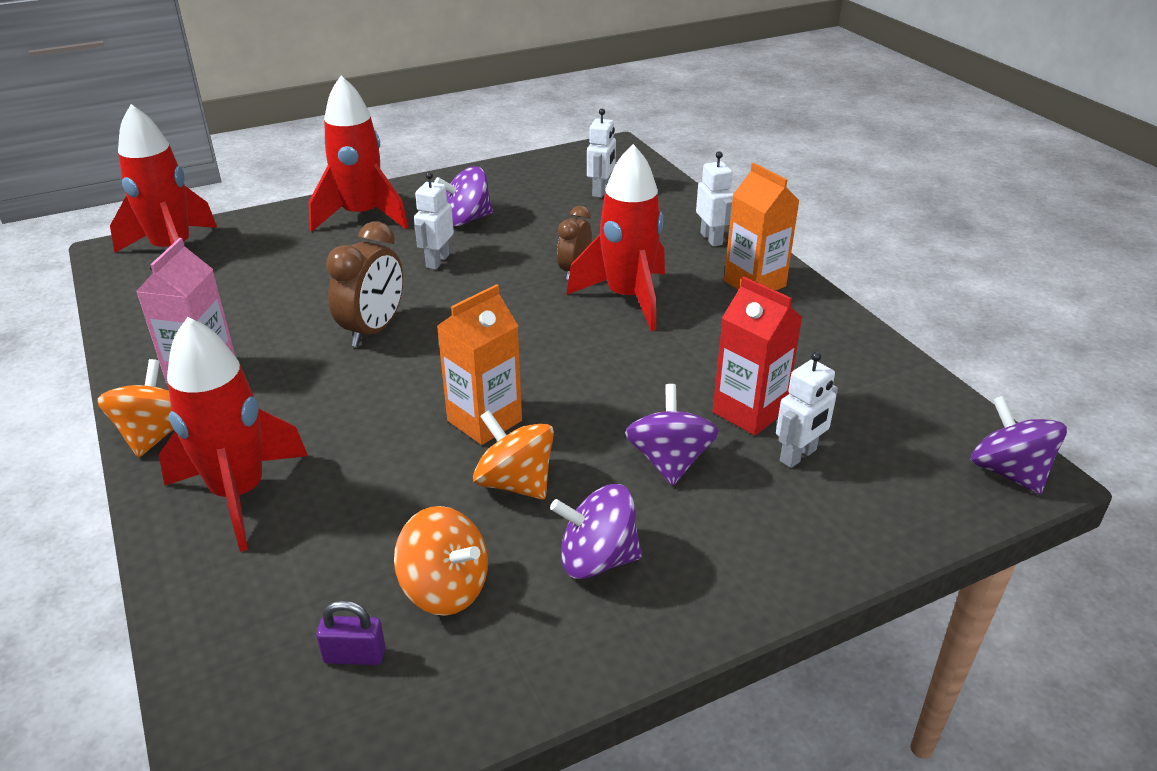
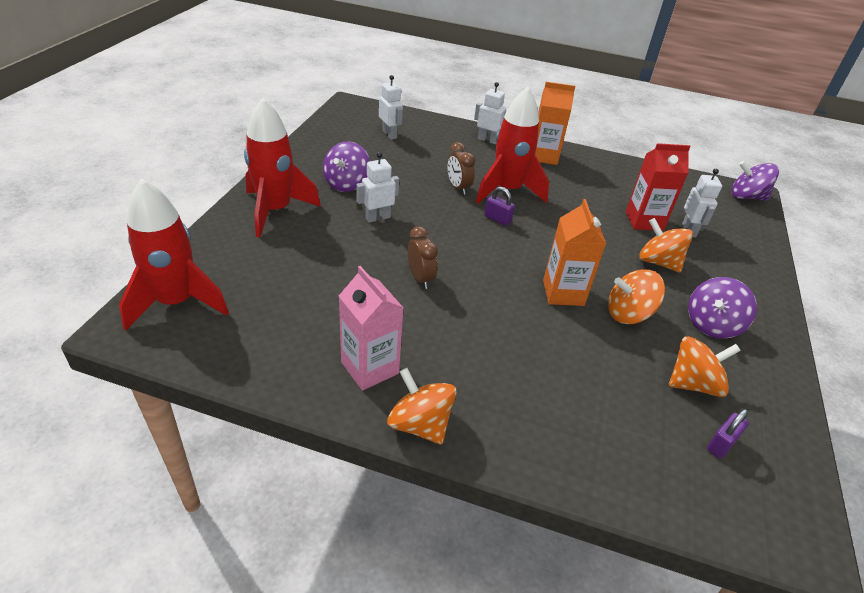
camera: 50 degrees left, 5 degrees up
red rocket [159,317,308,552] -> none
brown clock [326,221,403,347] -> brown clock [408,226,438,289], size x0.65
white robot [414,172,454,270] -> white robot turned 90 degrees clockwise [356,152,399,223]
purple spinning top [625,384,719,486] -> orange spinning top [639,218,693,273]
none -> purple padlock [485,187,515,226]

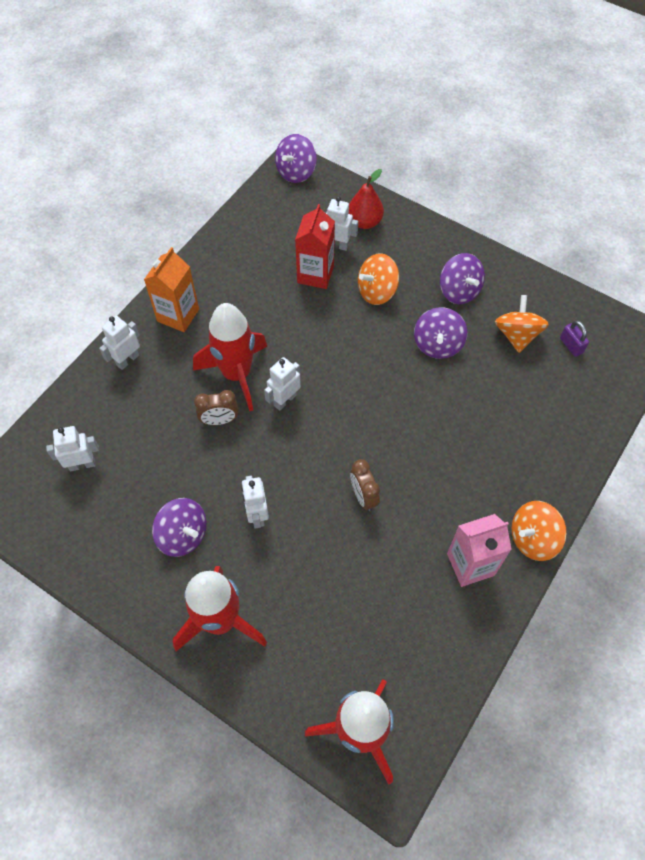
camera: 70 degrees left, 20 degrees up
brown clock [408,226,438,289] -> brown clock turned 105 degrees counterclockwise [350,459,380,511]
purple padlock [485,187,515,226] -> white robot [264,357,301,411]
orange carton [543,199,606,306] -> none
orange spinning top [608,269,665,324] -> purple spinning top [414,307,468,359]
none -> red pear [348,169,384,229]

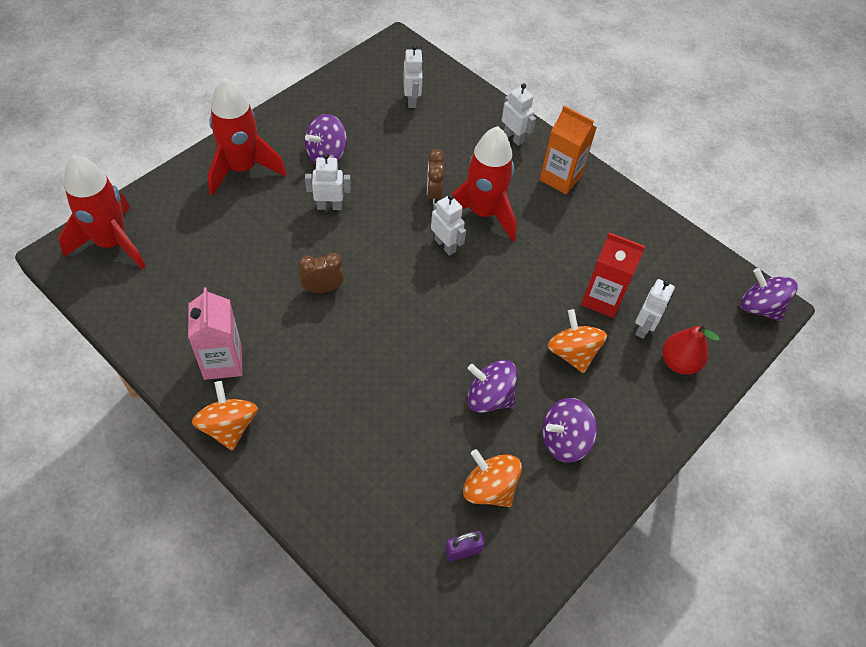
camera: 95 degrees right, 5 degrees down
orange spinning top [495,295,549,353] -> orange spinning top turned 150 degrees counterclockwise [463,449,522,507]

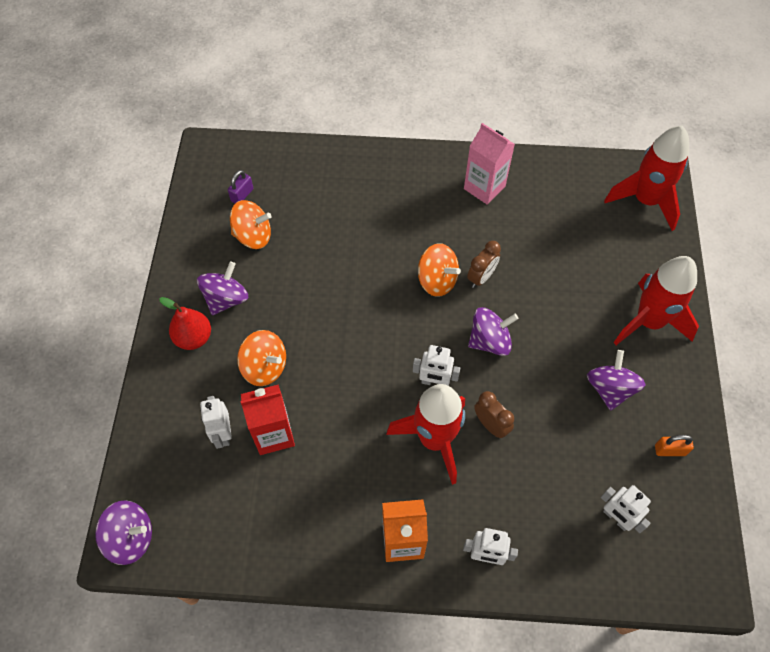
camera: 145 degrees right, 5 degrees up
orange spinning top [192,381,258,451] -> orange spinning top moved to [418,243,461,297]
white robot [305,153,351,210] -> none
purple spinning top [467,360,518,413] -> purple spinning top moved to [468,307,518,356]
red pear [662,325,719,375] -> red pear moved to [159,297,211,350]
none -> orange padlock [655,435,694,456]

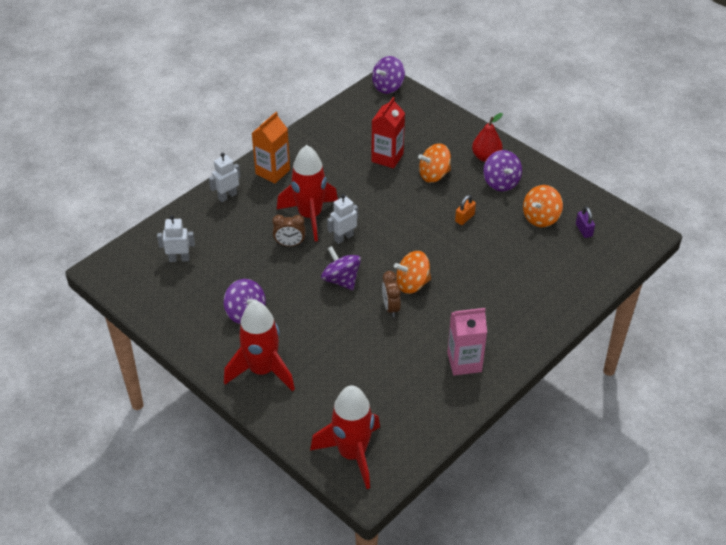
camera: 130 degrees right, 15 degrees down
white robot [200,396,232,449] -> none
purple spinning top [468,307,518,356] -> purple spinning top turned 120 degrees clockwise [321,246,361,290]
orange padlock [655,435,694,456] -> orange padlock moved to [455,195,476,225]

